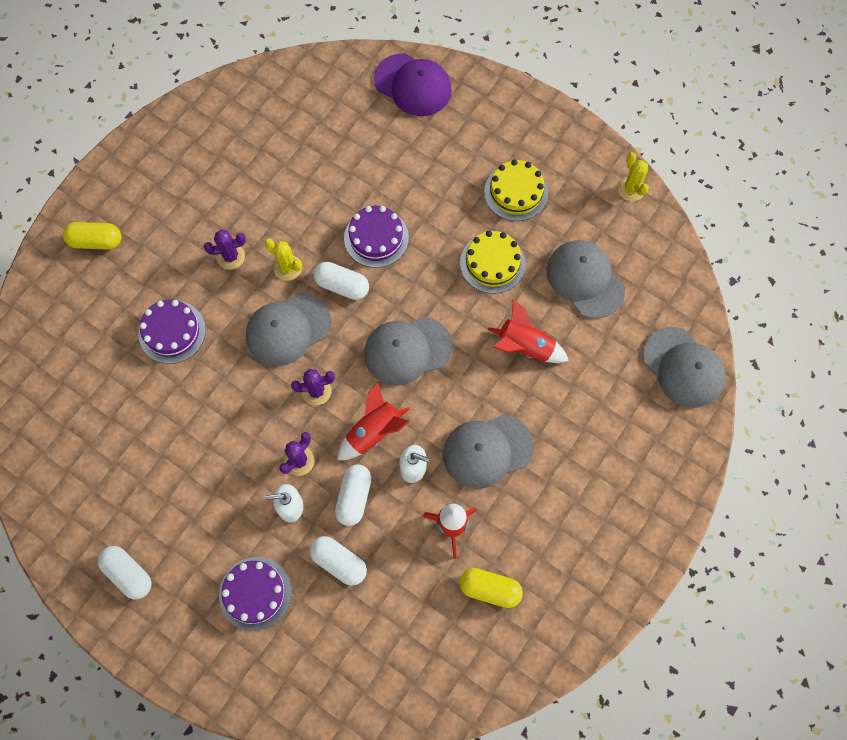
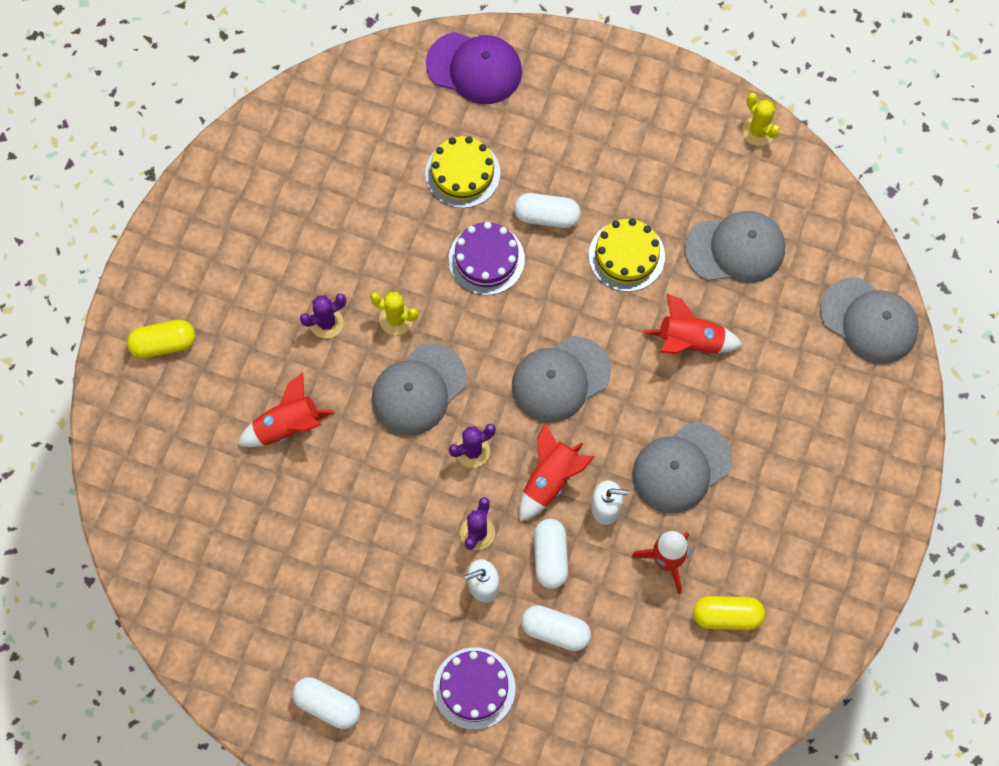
camera: 15 degrees left, 0 degrees up
purple cake [138,300,206,364] -> red rocket [237,372,335,447]
white capsule [314,262,369,300] -> white capsule moved to [514,193,581,228]
yellow cake [484,159,548,221] -> yellow cake moved to [425,136,500,208]
grey cap [547,240,625,318] -> grey cap turned 135 degrees clockwise [685,211,785,283]

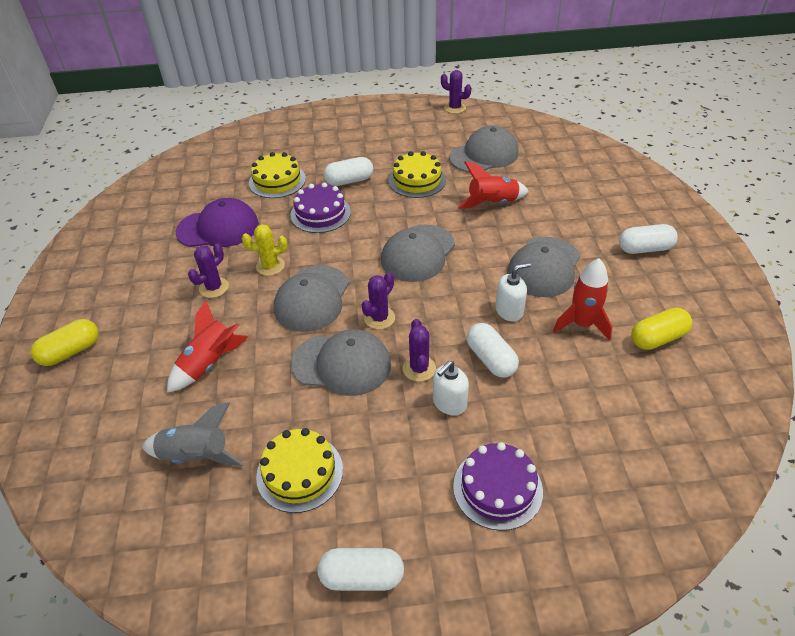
camera: 25 degrees left, 25 degrees down
purple cap [426,32,522,104] -> purple cap moved to [176,198,259,247]
red rocket [519,422,594,521] -> none
white capsule [521,605,591,651] -> white capsule moved to [619,224,678,254]
yellow cactus [742,93,780,146] -> purple cactus [441,70,471,114]
grey cap [820,277,919,364] -> grey cap moved to [291,329,391,396]
none -> grey rocket [142,402,244,466]
none -> yellow cake [256,428,343,513]

